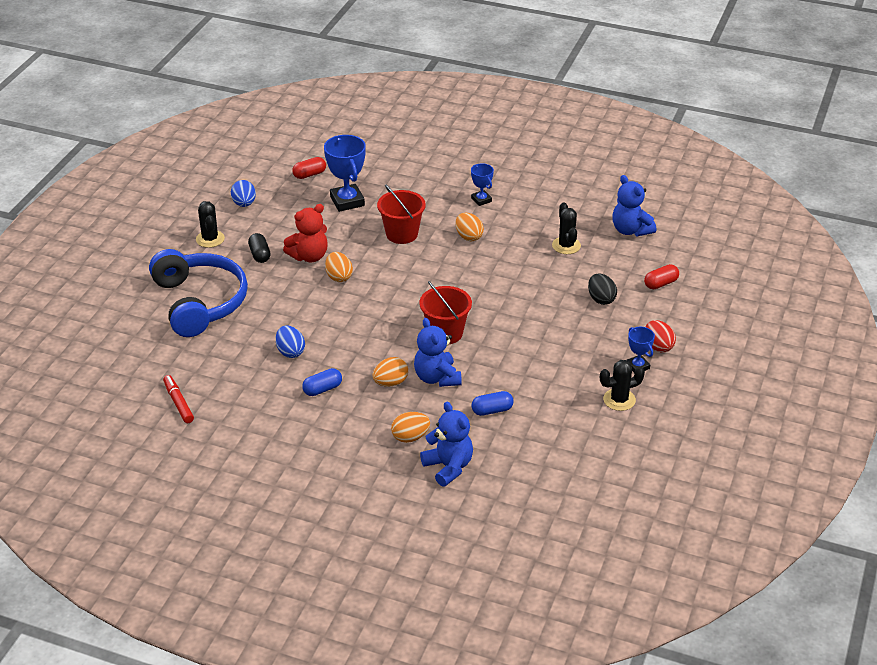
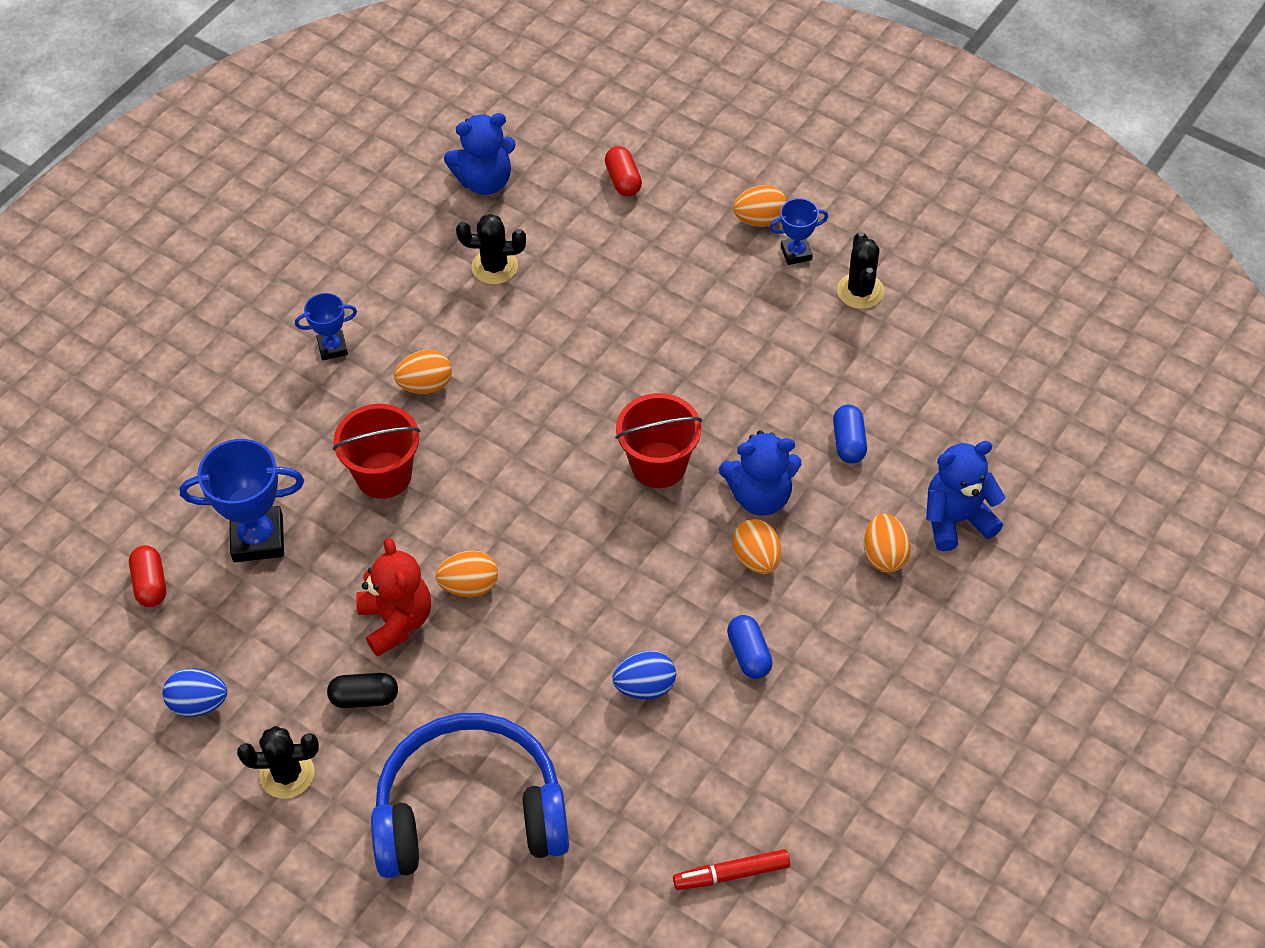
camera: 75 degrees left, 15 degrees up
black egg [588,274,617,305] -> none
red egg [646,320,676,352] -> orange egg [733,185,787,227]

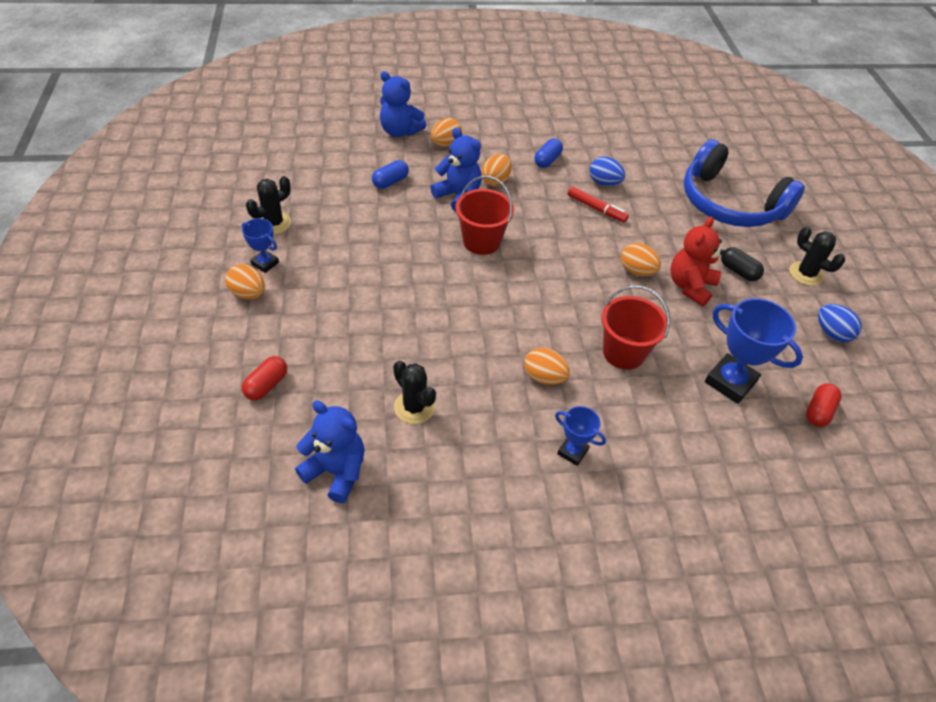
camera: 135 degrees left, 5 degrees down
red marker [673,849,790,890] -> red marker moved to [568,186,629,223]

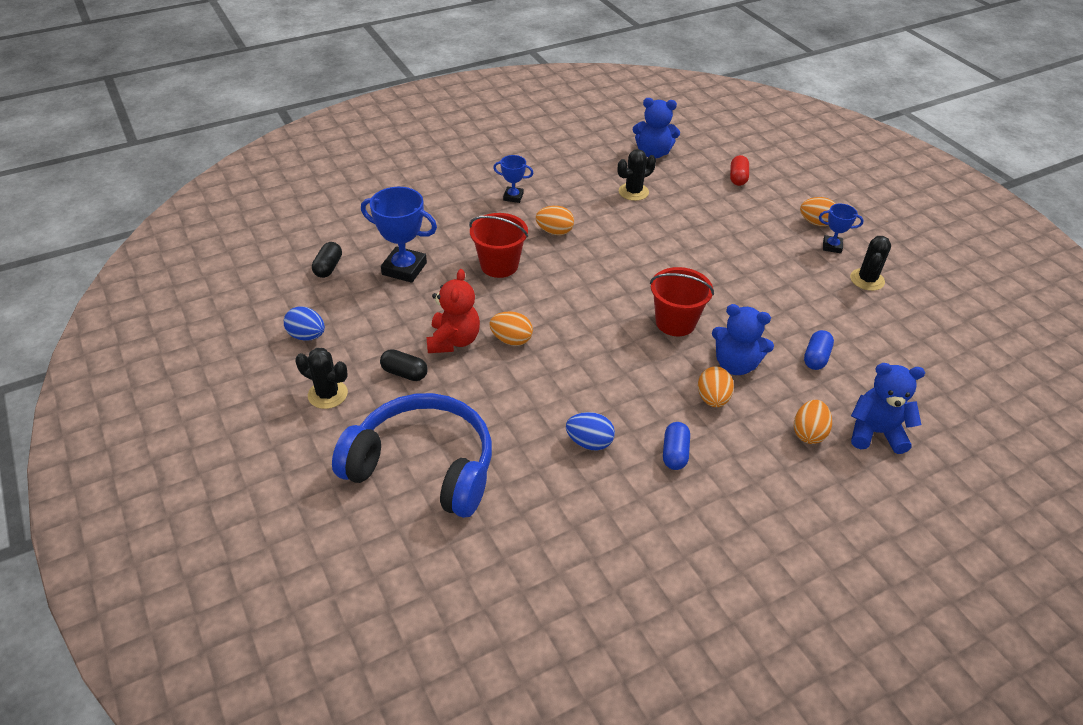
camera: 160 degrees right, 5 degrees down
black cactus [393,360,436,424] -> black cactus turned 60 degrees counterclockwise [618,149,656,201]
red marker [568,186,629,223] -> none
red capsule [806,383,842,427] -> black capsule [312,242,342,278]

